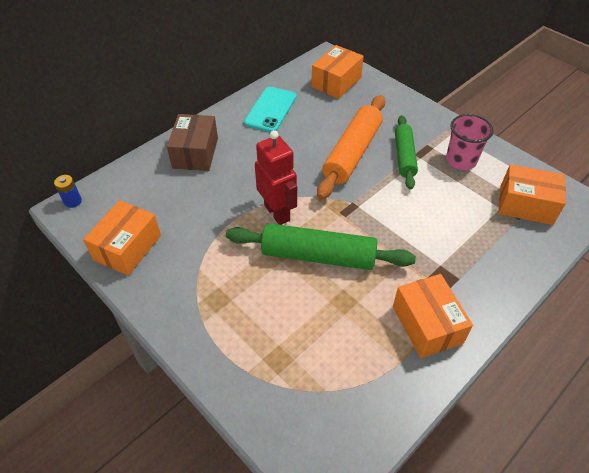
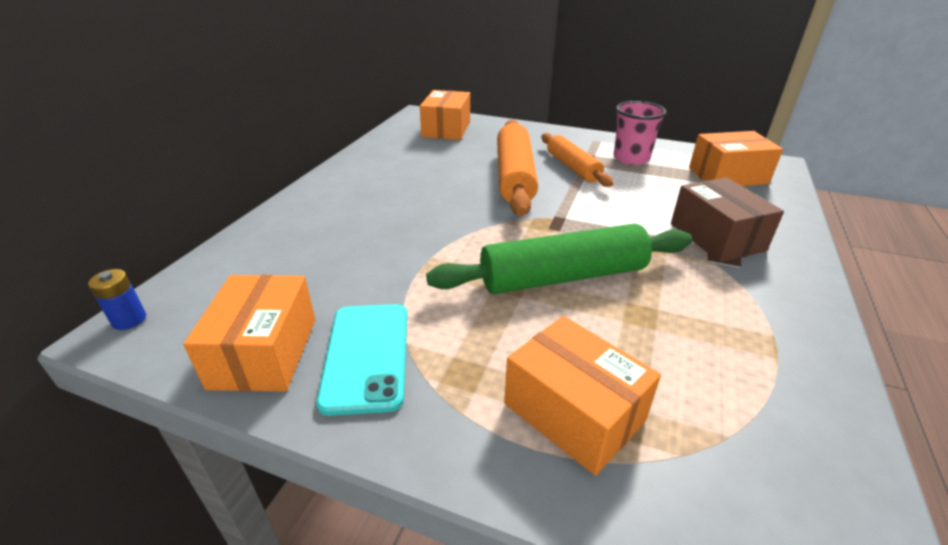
camera: 25 degrees left, 15 degrees down
brown box [167,114,218,171] -> brown box moved to [671,177,784,262]
turquoise phone [244,87,297,132] -> turquoise phone moved to [316,304,407,416]
red robot [255,130,297,225] -> none
orange box [393,274,473,358] -> orange box moved to [504,316,661,476]
green rolling pin [395,115,418,190] -> orange rolling pin [541,133,614,187]

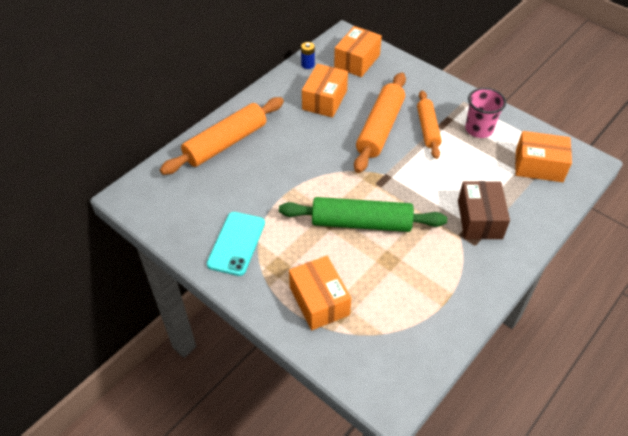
camera: 20 degrees right, 15 degrees up
blue battery [88,269,146,330] -> blue battery moved to [301,42,315,69]
orange box [183,275,316,392] -> orange box moved to [302,64,348,118]
none -> orange rolling pin [160,97,284,175]

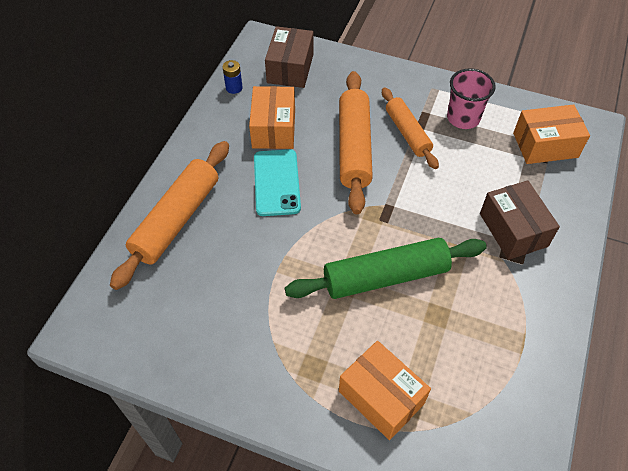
camera: 20 degrees left, 5 degrees up
turquoise phone [207,212,265,276] -> turquoise phone moved to [254,149,301,216]
orange box [334,26,382,77] -> brown box [265,26,314,88]

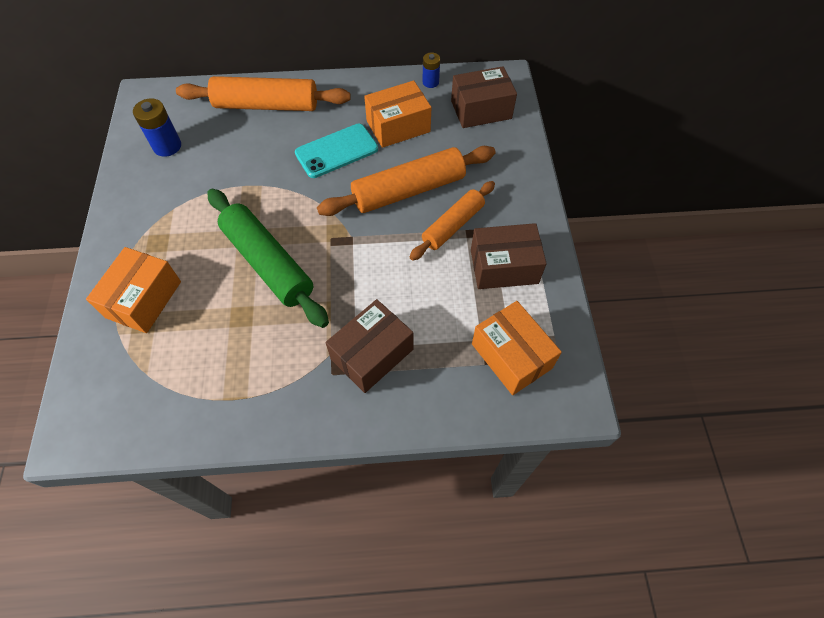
camera: 65 degrees right, 5 degrees up
pink cup [447,68,496,129] -> brown box [471,223,547,289]
none -> blue battery [133,99,181,157]

